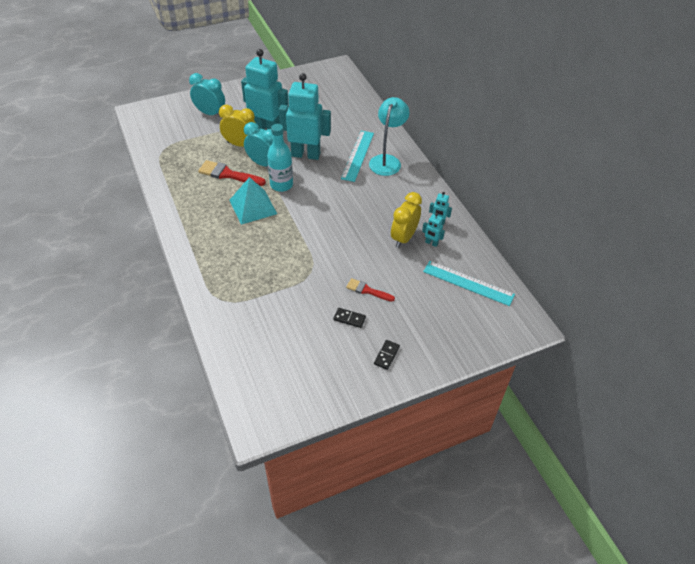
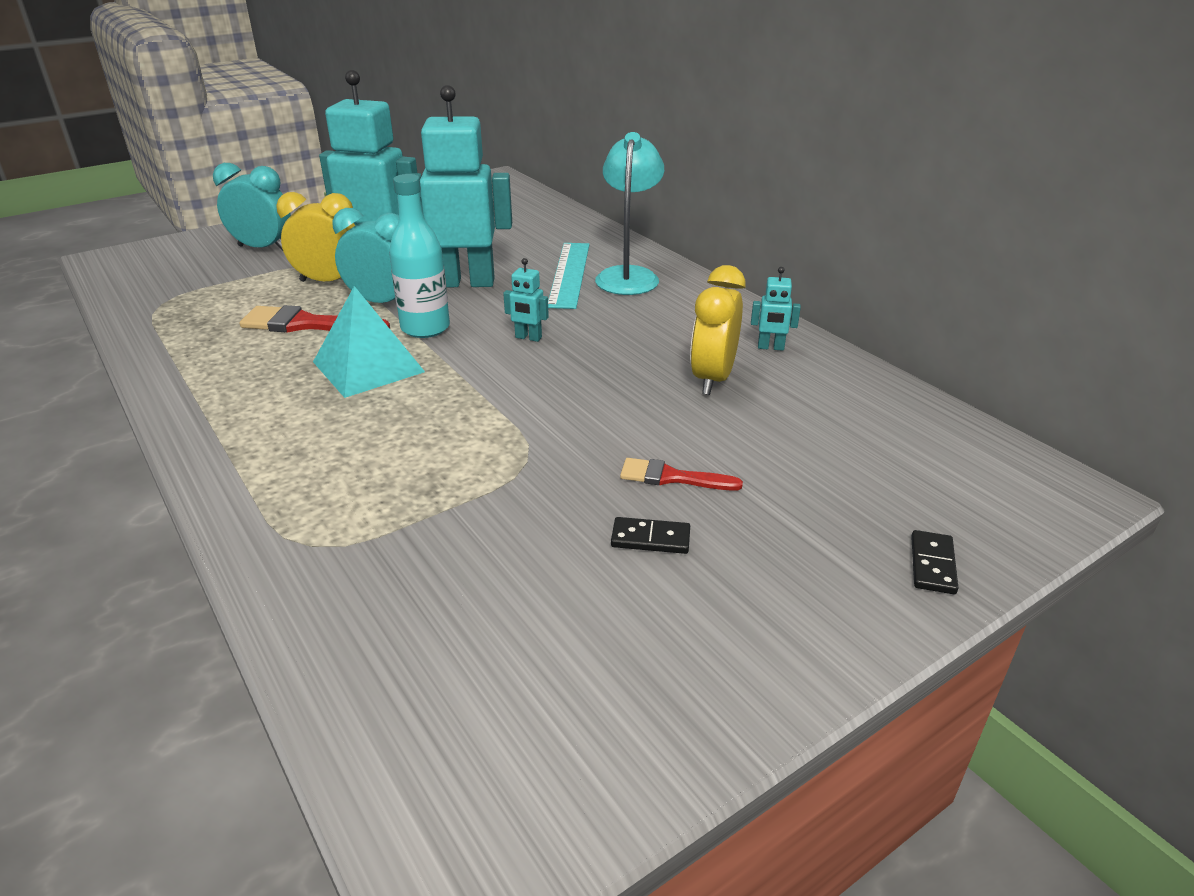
camera: 10 degrees left, 15 degrees down
black domino [374,340,400,370] -> black domino moved to [911,530,958,594]
turquoise robot [422,213,445,247] -> turquoise robot moved to [503,258,549,342]
turquoise ruler [423,261,515,306] -> none

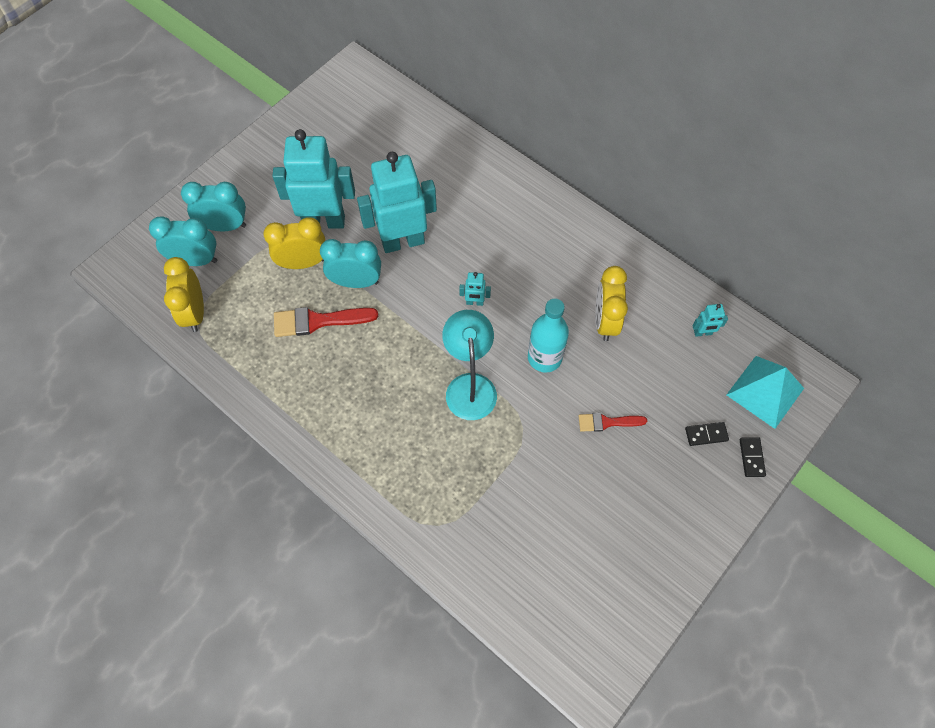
camera: 15 degrees left, 30 degrees up
turquoise pyramid [313,286,425,398] -> turquoise pyramid moved to [726,356,804,429]
turquoise bottle [389,174,450,338] -> turquoise bottle moved to [528,298,569,373]
turquoise ruler [548,243,590,309] -> none
turquoise lamp [595,132,664,295] -> turquoise lamp moved to [442,310,497,420]
black domino [611,517,690,554] -> black domino moved to [685,422,729,446]
turquoise robot [751,267,801,351] -> turquoise robot moved to [692,304,728,337]
none -> turquoise clock [149,216,217,266]
none -> yellow clock [164,257,204,332]

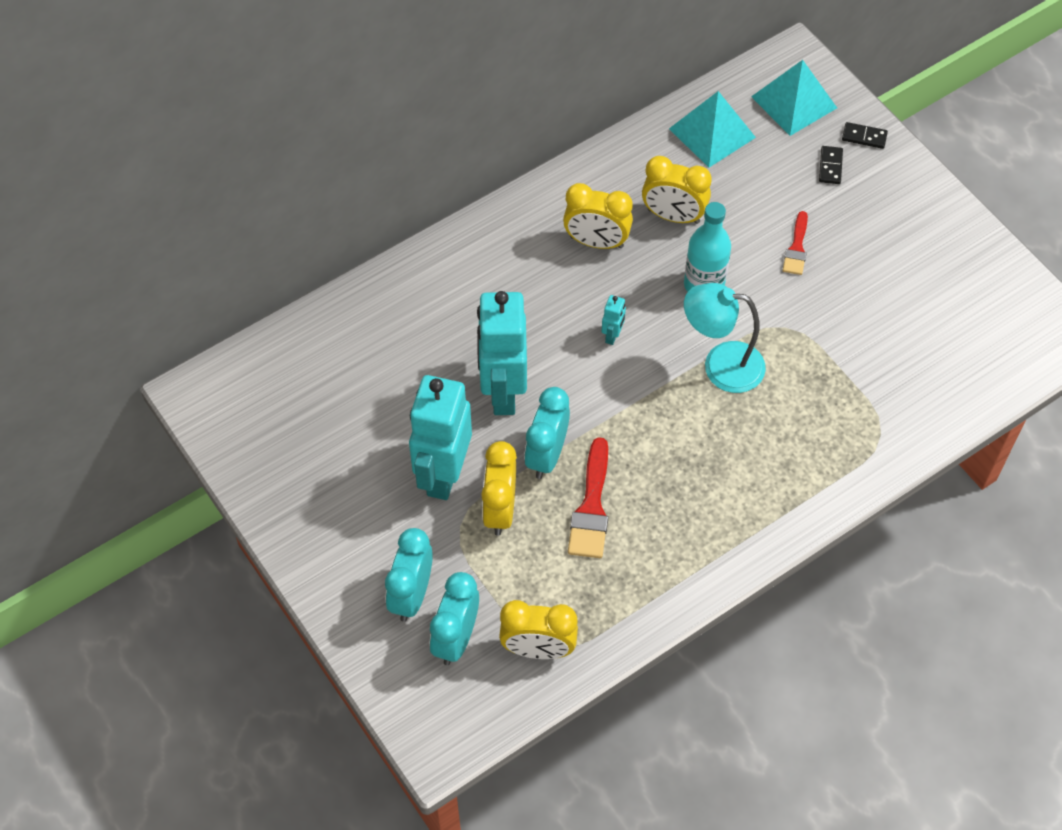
camera: 75 degrees left, 5 degrees down
turquoise robot [692,304,728,337] -> turquoise pyramid [669,91,756,168]
none -> yellow clock [563,183,633,249]

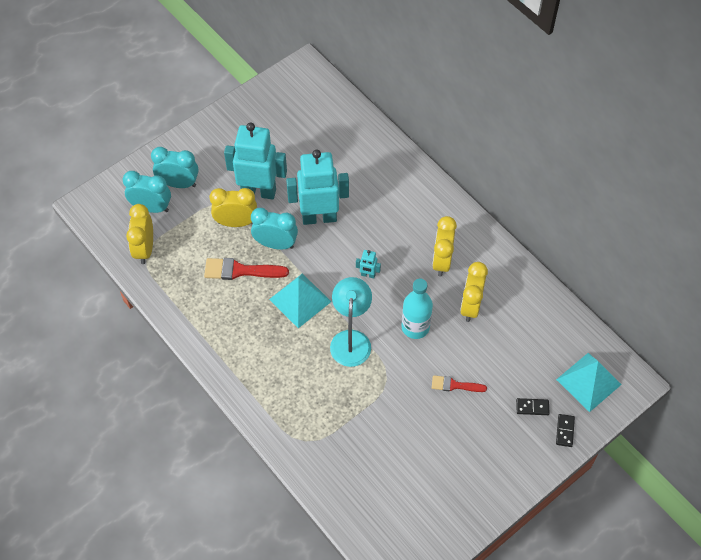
camera: 85 degrees right, 0 degrees up
turquoise pyramid [669,91,756,168] -> turquoise pyramid moved to [269,274,332,328]

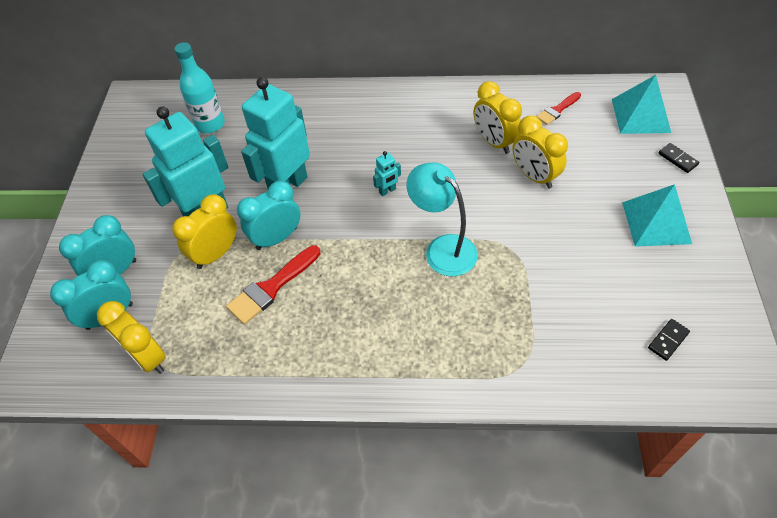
camera: 45 degrees left, 5 degrees down
turquoise pyramid [269,274,332,328] -> turquoise pyramid moved to [622,184,692,247]
turquoise bottle [401,279,433,339] -> turquoise bottle moved to [174,42,225,133]
yellow clock [432,216,457,277] -> yellow clock moved to [512,115,568,188]
red brush [432,375,487,392] -> red brush moved to [536,92,581,125]
black domino [516,398,550,415] -> black domino moved to [648,319,690,361]

